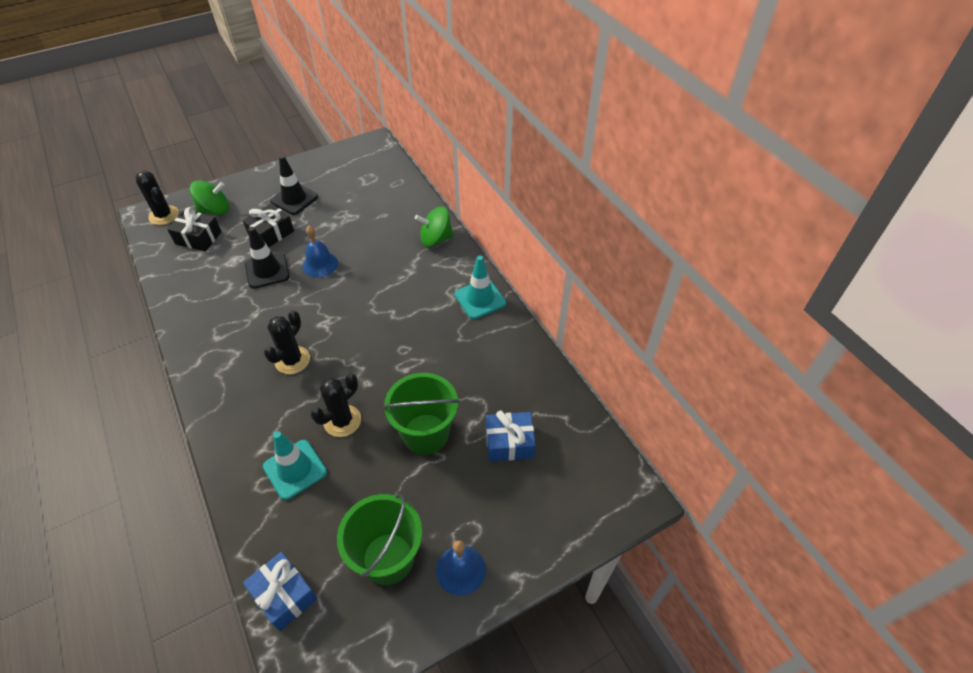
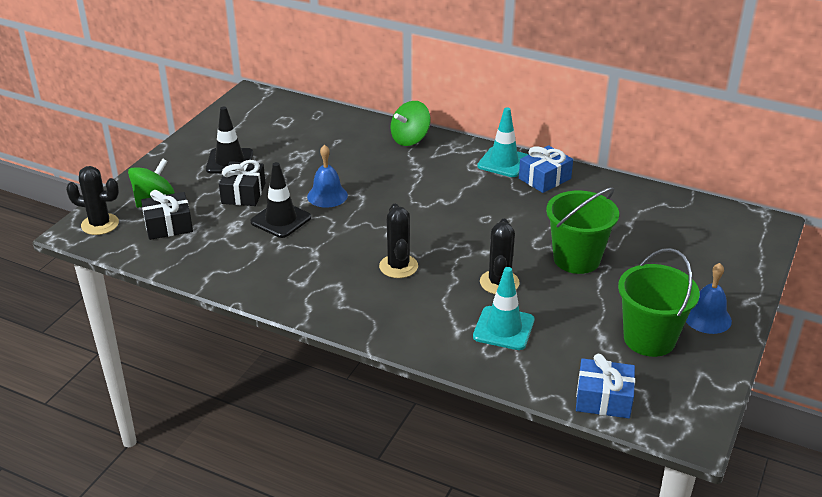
camera: 35 degrees left, 15 degrees down
blue gift [486,411,536,461] -> blue gift moved to [519,145,573,193]

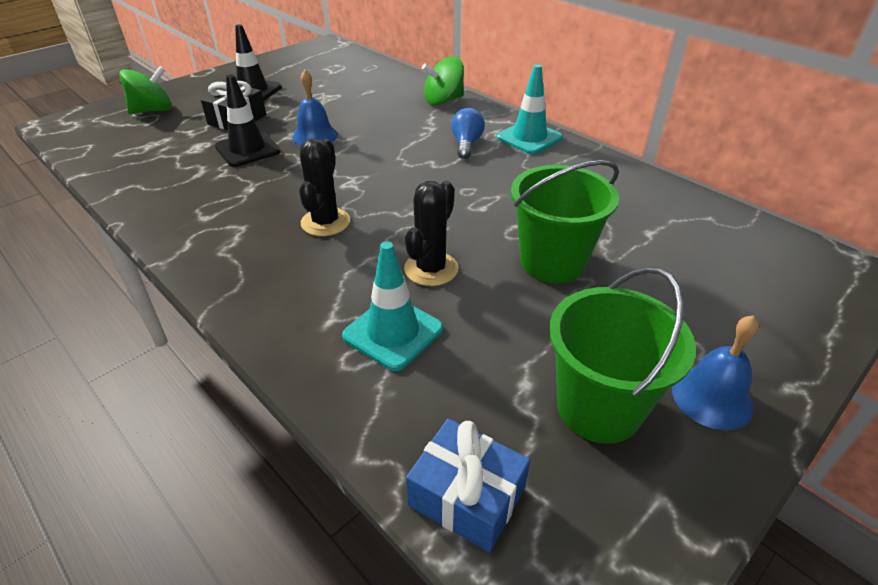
camera: 20 degrees right, 5 degrees up
black cactus [66,166,119,235] -> none
black gift [141,190,193,240] -> none
blue gift [519,145,573,193] -> none
none -> blue light bulb [451,108,485,159]

